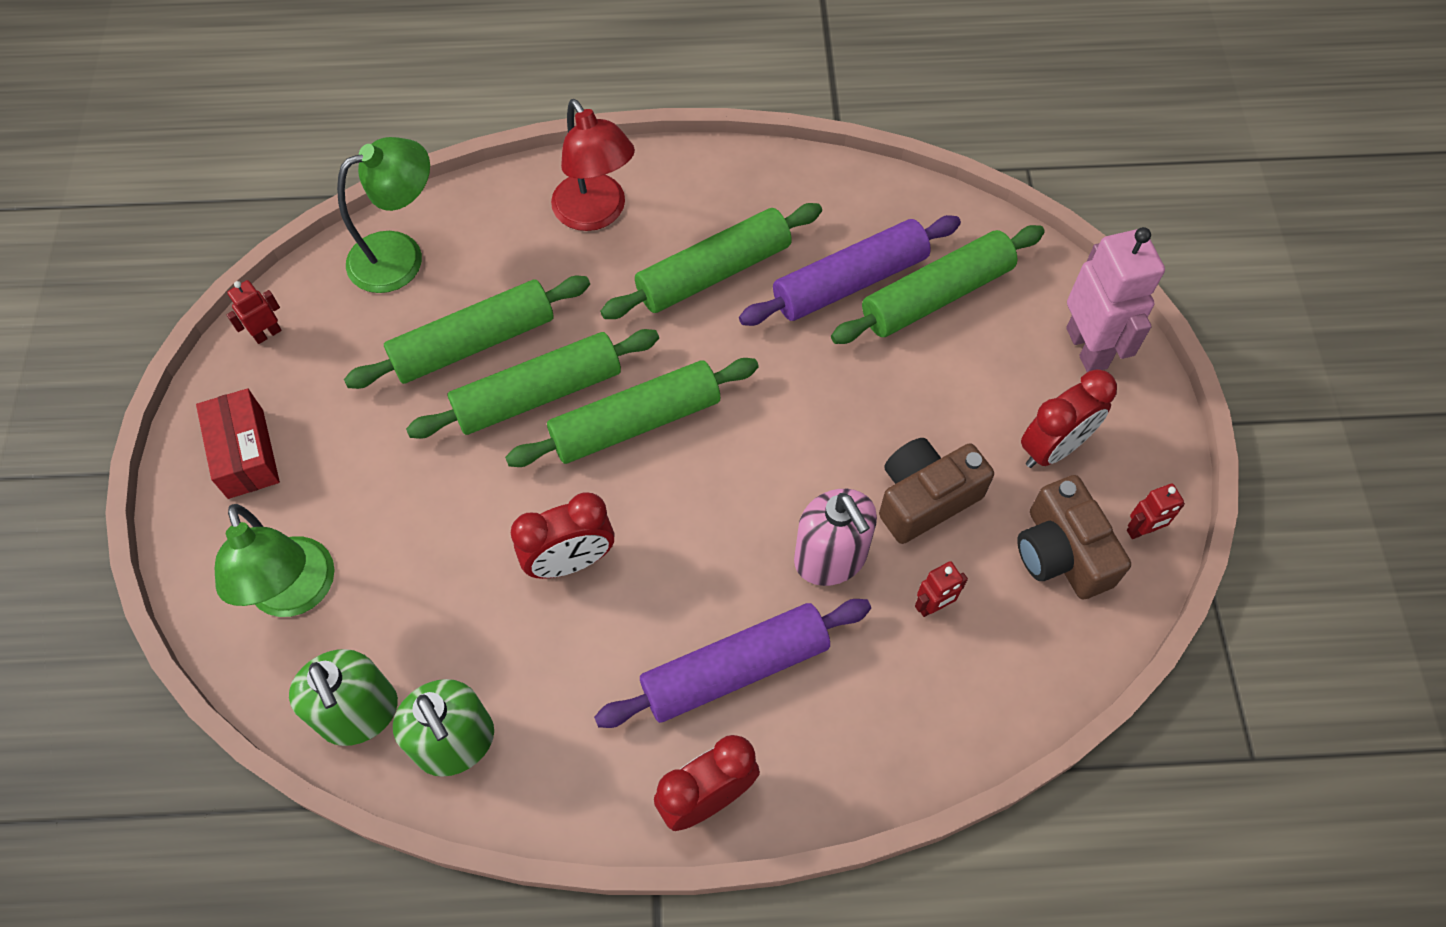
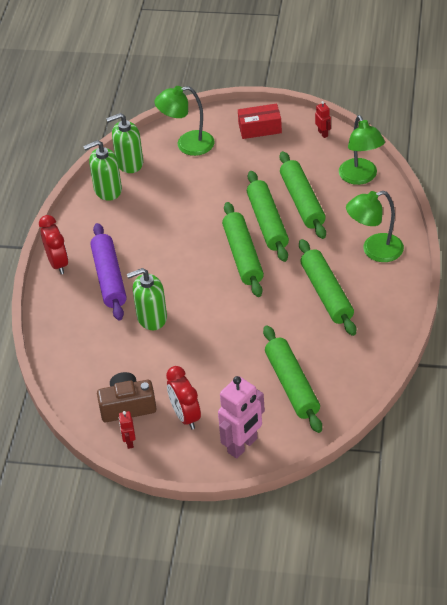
camera: 105 degrees right, 15 degrees down
red clock [511,492,614,579] -> none
red lamp [551,99,635,231] -> green lamp [346,191,404,262]
purple rolling pin [739,215,961,326] -> none
pink soap dispenser [794,489,877,586] -> green soap dispenser [127,268,167,330]
brown camera [879,438,994,544] -> none
red robot [915,561,968,617] -> none
pink robot [1066,227,1165,372] -> pink robot turned 45 degrees counterclockwise [218,376,265,458]

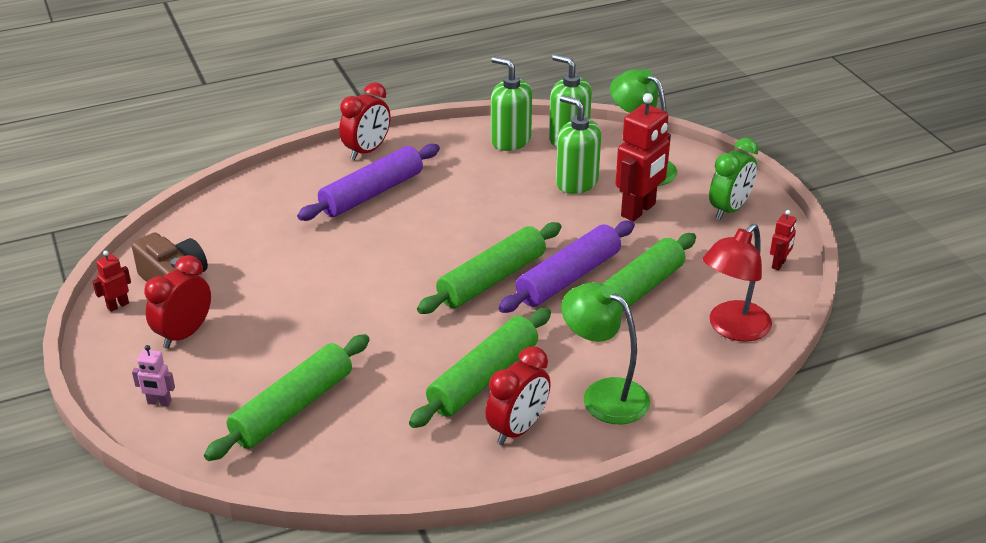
camera: 55 degrees right, 10 degrees down
green soap dispenser [127,268,167,330] -> green soap dispenser moved to [556,95,601,194]
pink robot [218,376,265,458] -> pink robot [132,345,175,406], size x0.47
red box [238,103,282,139] -> green clock [709,138,759,220]
green rolling pin [247,171,289,262] -> purple rolling pin [498,220,635,313]
green lamp [339,115,385,185] -> red lamp [702,224,772,342]
none -> red clock [485,346,551,445]
none -> red robot [615,93,671,222]

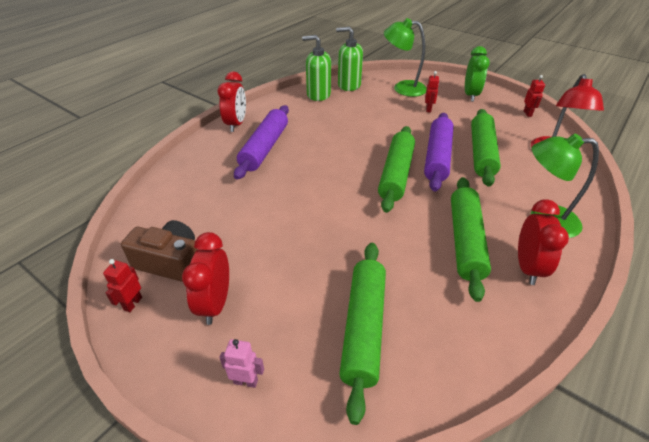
camera: 30 degrees left, 5 degrees up
pink robot [132,345,175,406] -> pink robot turned 150 degrees counterclockwise [219,339,264,388]
green soap dispenser [556,95,601,194] -> none
red robot [615,93,671,222] -> red robot [425,71,439,113], size x0.47

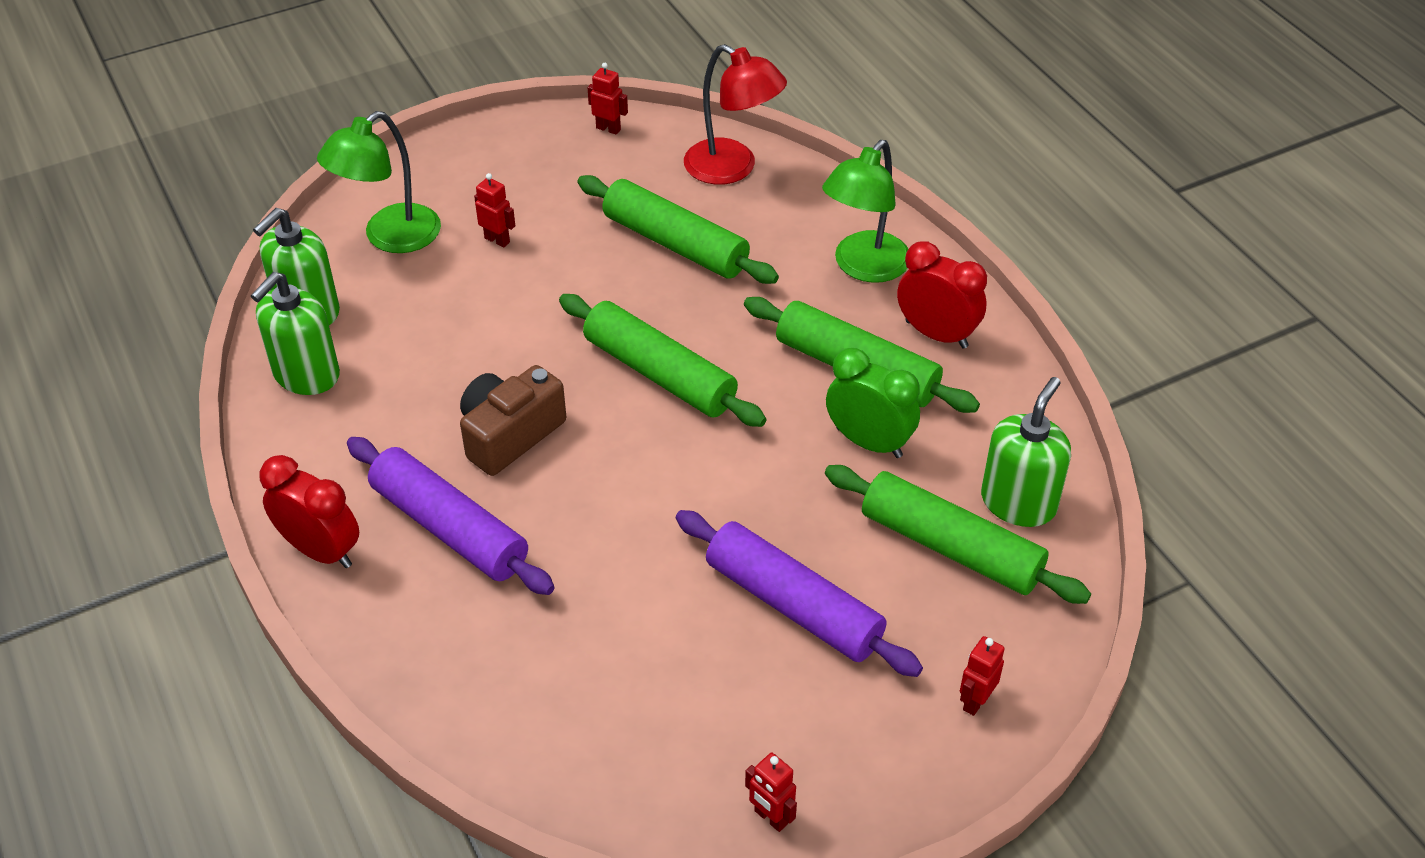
camera: 65 degrees left, 5 degrees up
brown camera [121,220,198,282] -> brown camera moved to [460,365,566,476]
red clock [182,232,229,325] -> none
pink robot [219,339,264,388] -> red robot [960,636,1005,716]
purple rolling pin [424,113,454,192] -> purple rolling pin moved to [676,510,923,677]
green clock [465,46,490,102] -> green clock moved to [826,348,920,458]
none -> green soap dispenser [981,377,1071,527]

